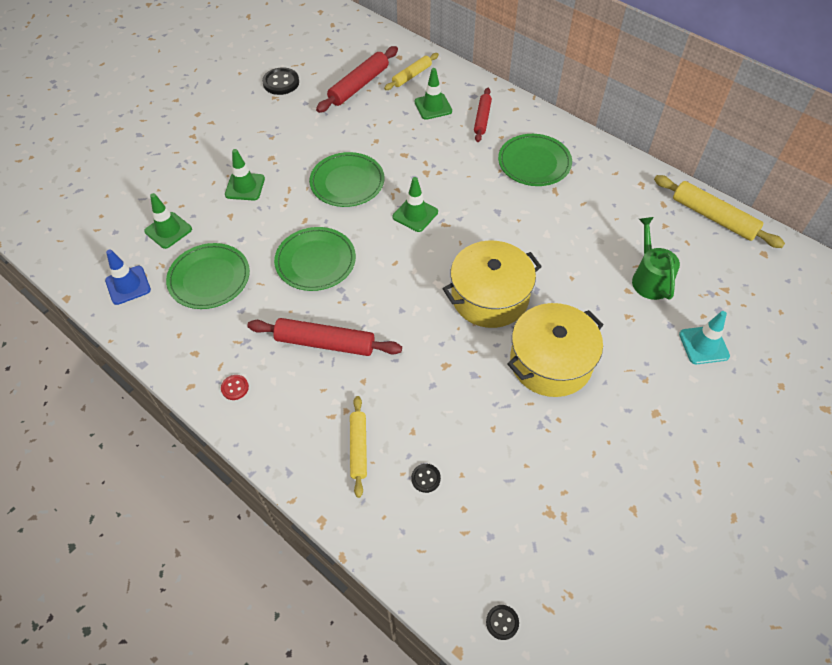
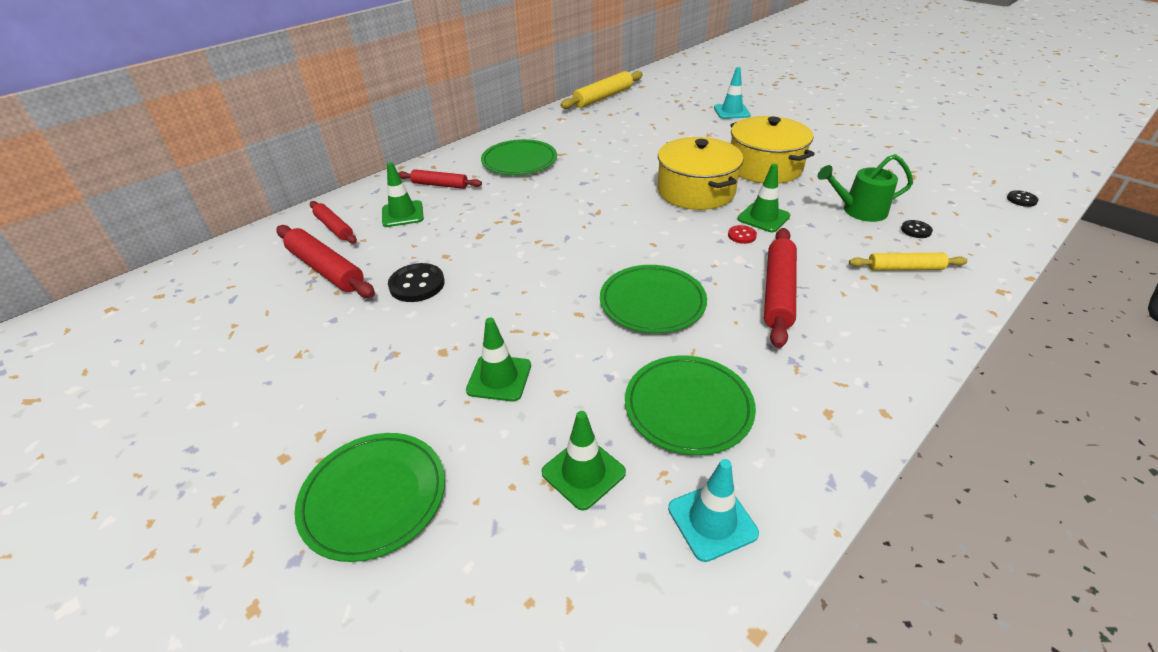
camera: 85 degrees left, 15 degrees down
blue traffic cone [105,250,151,305] -> turquoise traffic cone [668,459,759,562]
red button [221,375,249,400] -> red button moved to [728,225,757,244]
black button [262,68,299,95] -> black button moved to [388,263,445,302]
green plate [309,152,384,207] -> green plate moved to [294,433,445,562]
yellow rolling pin [384,53,439,90] -> red rolling pin [310,201,357,244]
green traffic cone [393,177,438,232] -> green traffic cone moved to [737,164,790,232]
green watering can [632,217,680,300] -> green watering can moved to [818,154,913,222]

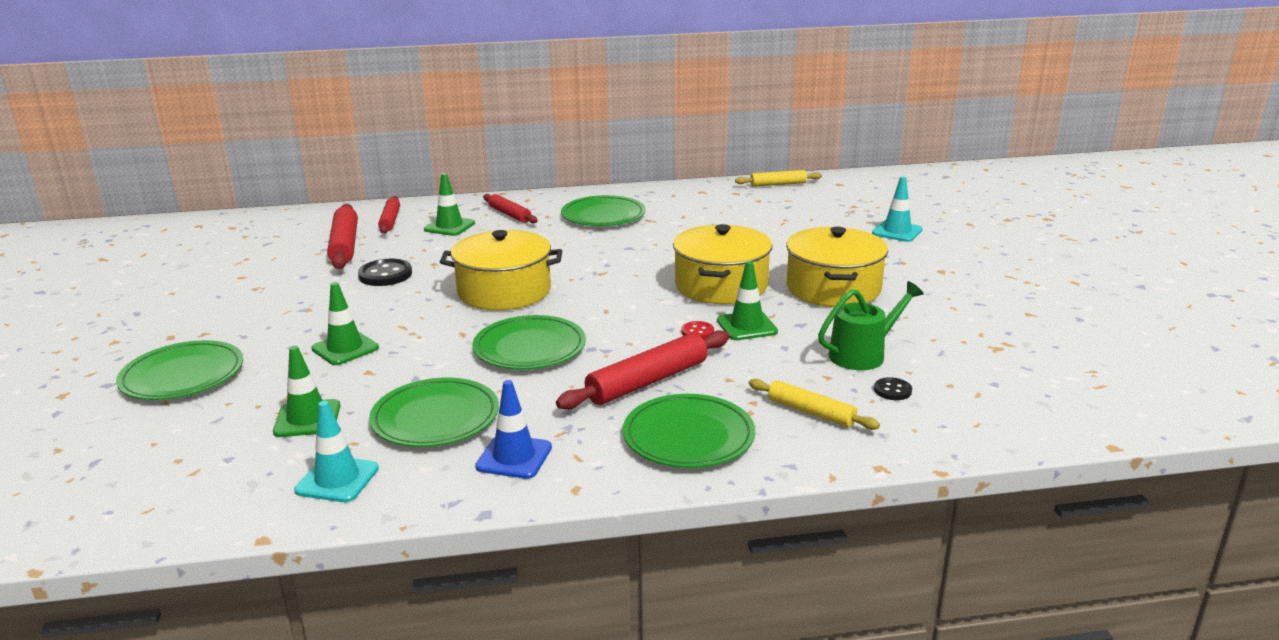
camera: 35 degrees right, 15 degrees down
yellow rolling pin [560,71,643,109] -> yellow rolling pin [735,170,822,187], size x0.63
green watering can [818,154,913,222] -> green watering can turned 120 degrees clockwise [818,281,924,370]
black button [1007,190,1039,207] -> none
none -> yellow pot [440,230,562,310]
none -> blue traffic cone [475,380,552,479]
none -> green plate [623,394,755,468]

